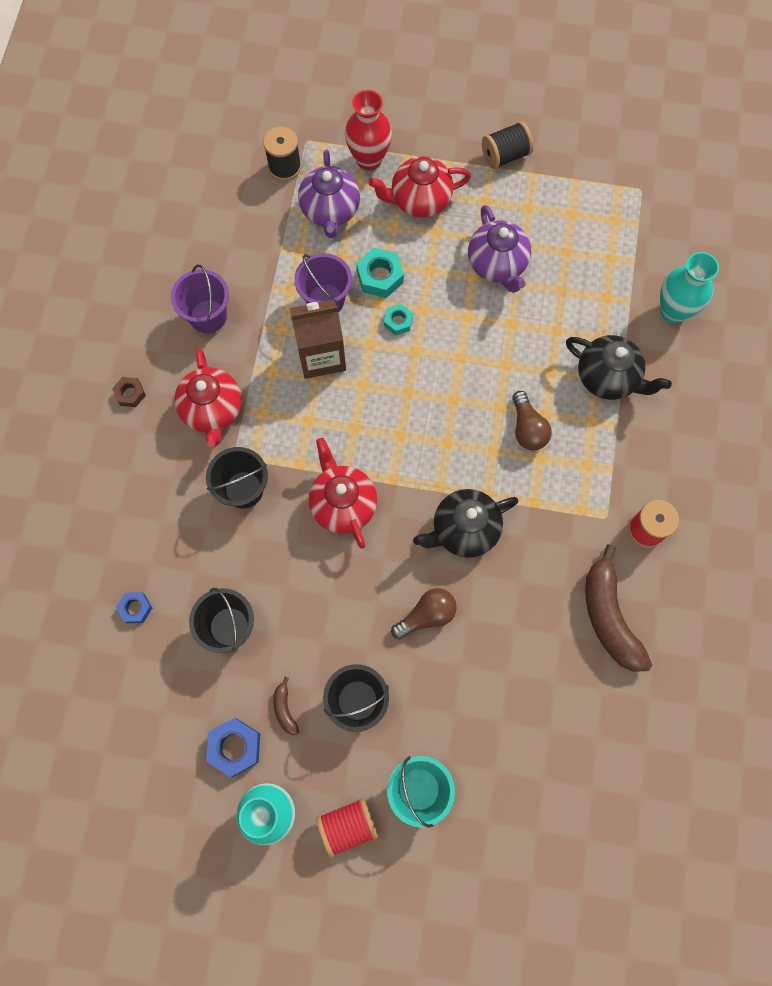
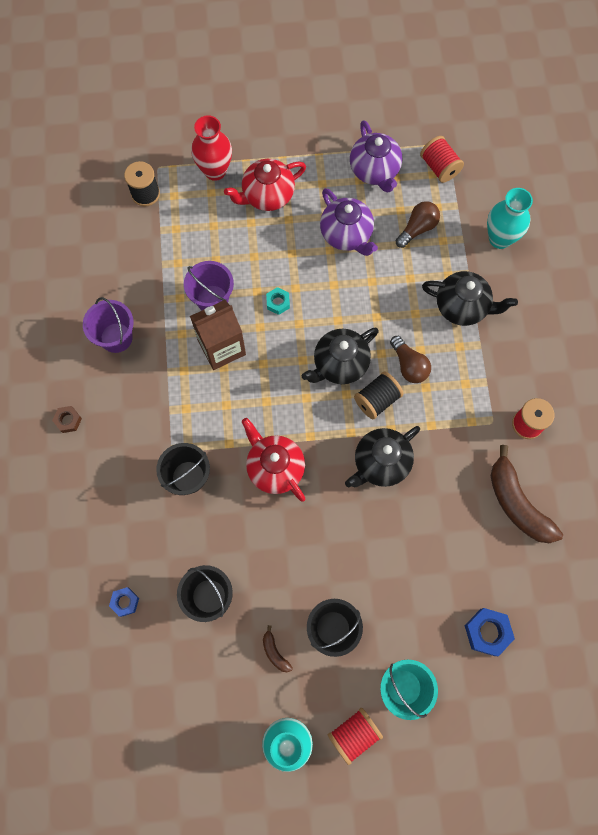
camera: 15 degrees left, 0 degrees up
red teapot [174,349,242,447] -> none
blue nut [206,718,260,777] -> blue nut moved to [465,608,515,656]
purple teapot [298,150,360,238] -> purple teapot moved to [350,120,402,193]
turquoise nut [356,248,404,298] -> none
brown light bulb [391,588,457,640] -> brown light bulb moved to [395,201,440,248]
black spool [482,121,534,169] -> black spool moved to [354,371,404,419]
none -> black teapot [302,327,379,384]
none -> red spool [420,136,464,183]

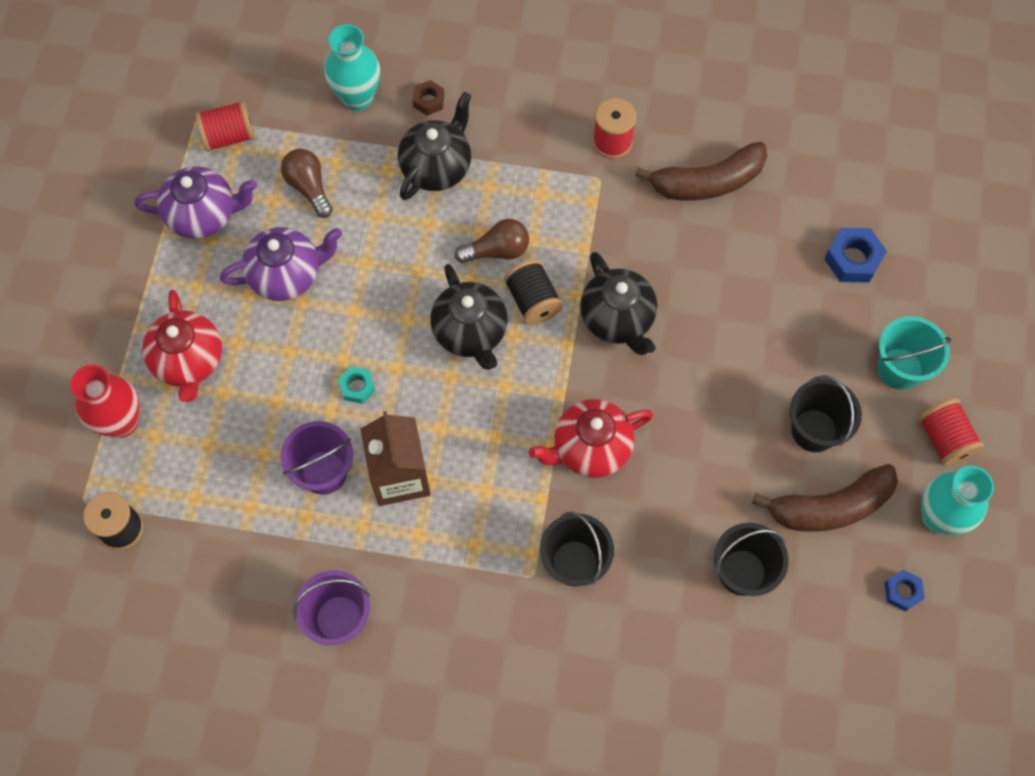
camera: 75 degrees left, 5 degrees down
brown nut [52,406,82,433] -> brown nut moved to [413,80,445,116]
blue nut [109,587,139,617] -> blue nut moved to [884,570,925,611]
brown banana [263,625,293,672] -> brown banana [752,464,898,532], size x2.28

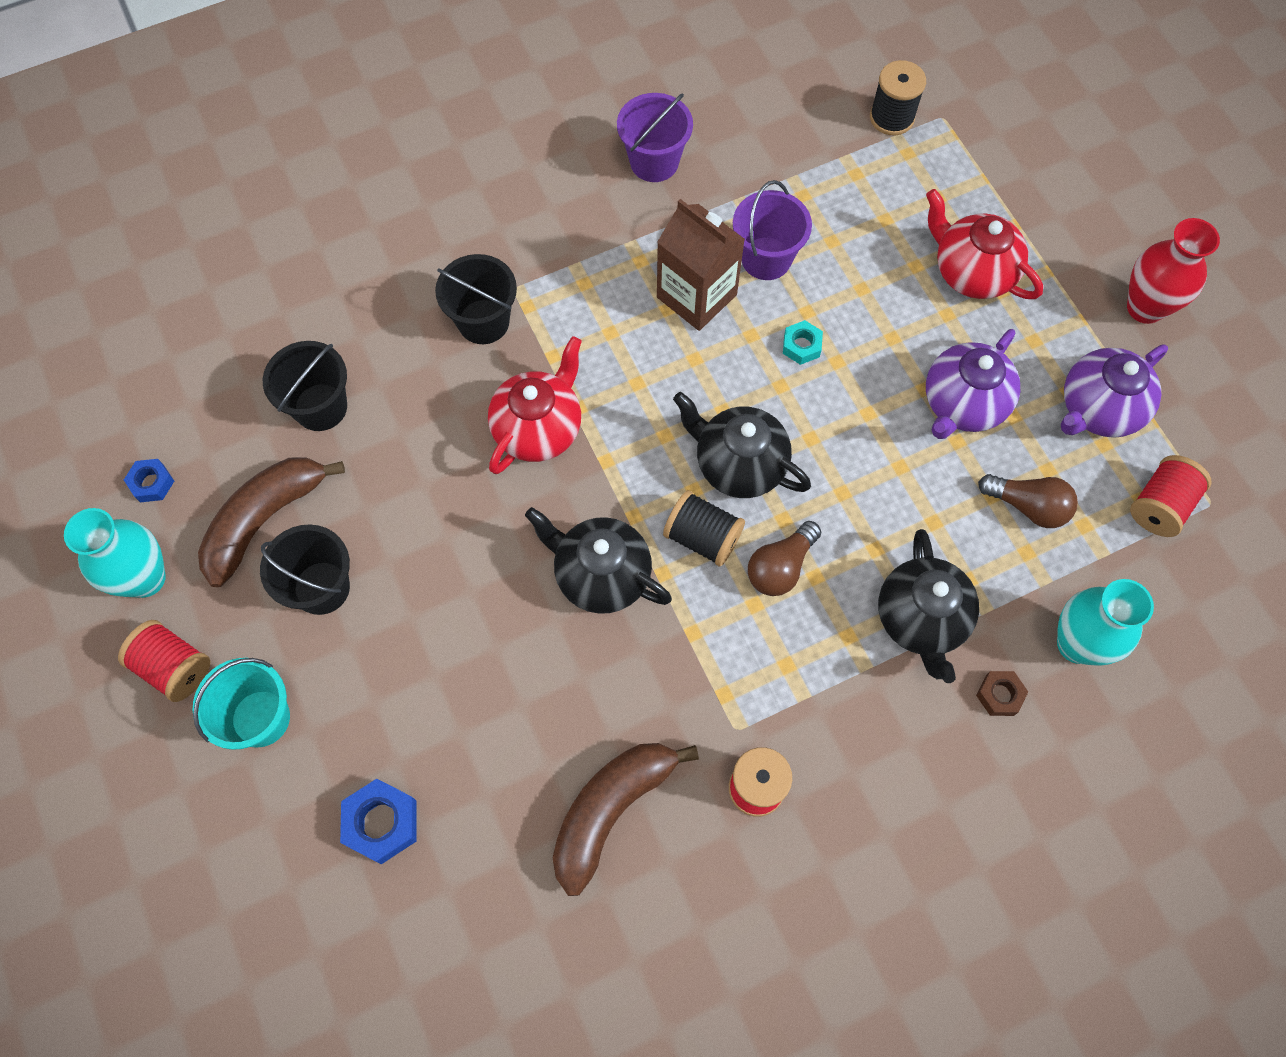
camera: 145 degrees right, 0 degrees up
red vase [70,365,140,438] -> red vase moved to [1127,218,1220,324]

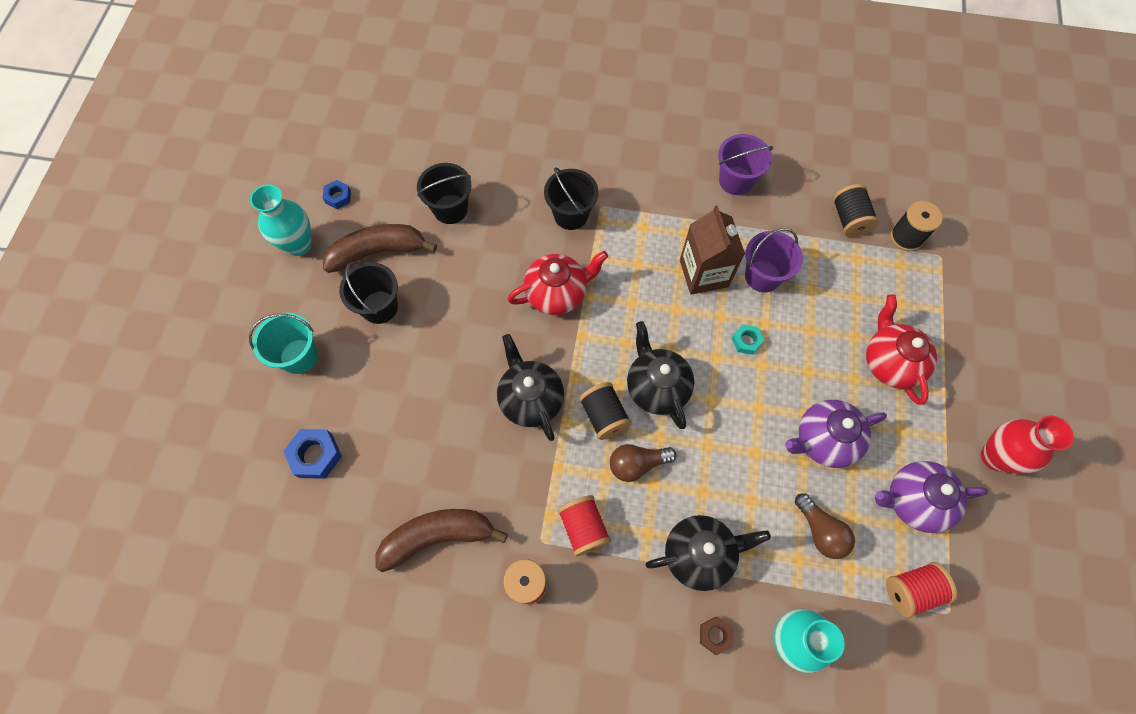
camera: 35 degrees right, 0 degrees up
red spool [118,620,210,702] -> red spool moved to [558,495,611,556]
black teapot [878,529,979,683] -> black teapot turned 135 degrees counterclockwise [646,515,771,591]
none -> black spool [833,184,879,237]

